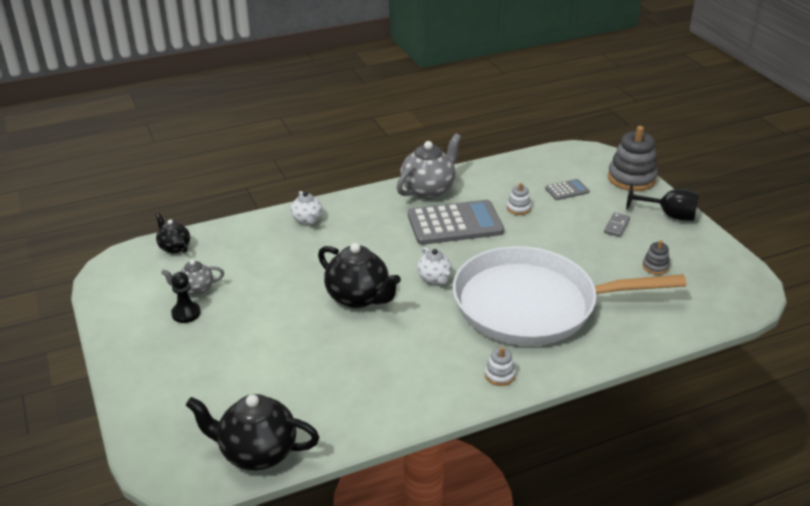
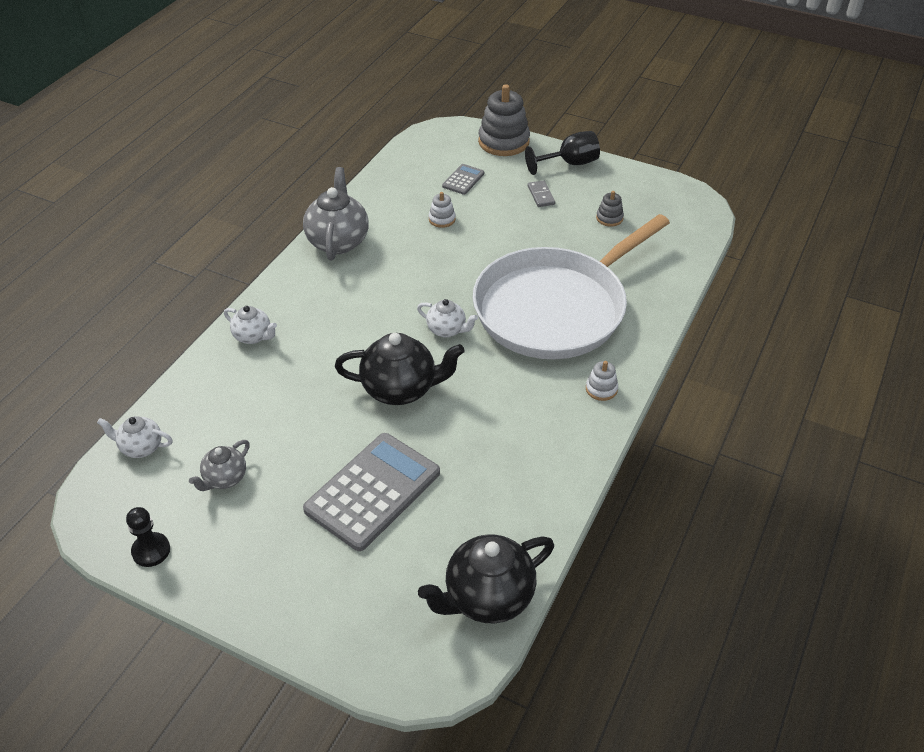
camera: 40 degrees left, 10 degrees up
black teapot [156,213,190,253] -> white teapot [97,416,173,458]
black pawn [171,272,201,323] -> black pawn moved to [126,507,170,567]
grey calculator [408,200,504,245] -> grey calculator moved to [303,433,440,551]

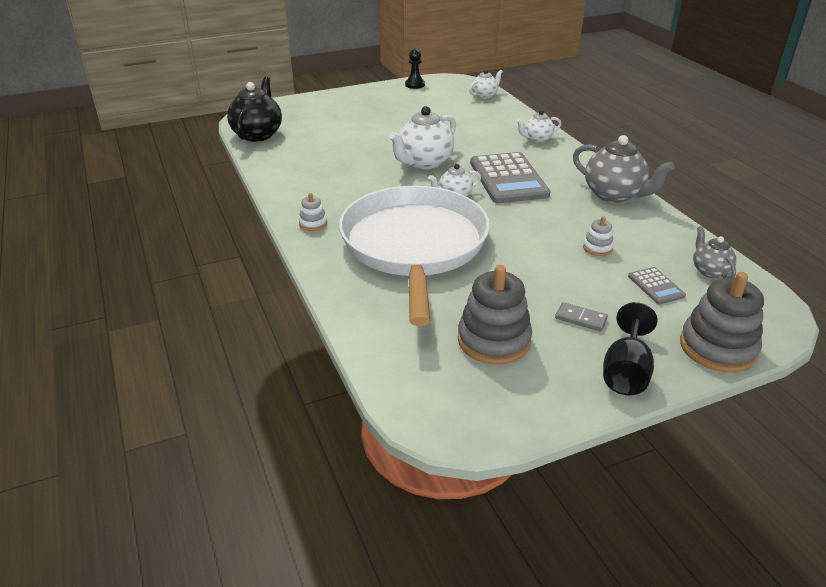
camera: 130 degrees right, 10 degrees down
grey teapot [189,440,250,491] -> grey teapot moved to [693,226,737,278]
grey calculator [303,433,440,551] -> grey calculator moved to [470,152,551,203]
black teapot [335,333,465,405] -> white teapot [389,106,456,170]
grey stacking toy [596,191,624,227] -> grey stacking toy [458,265,532,365], size x2.08

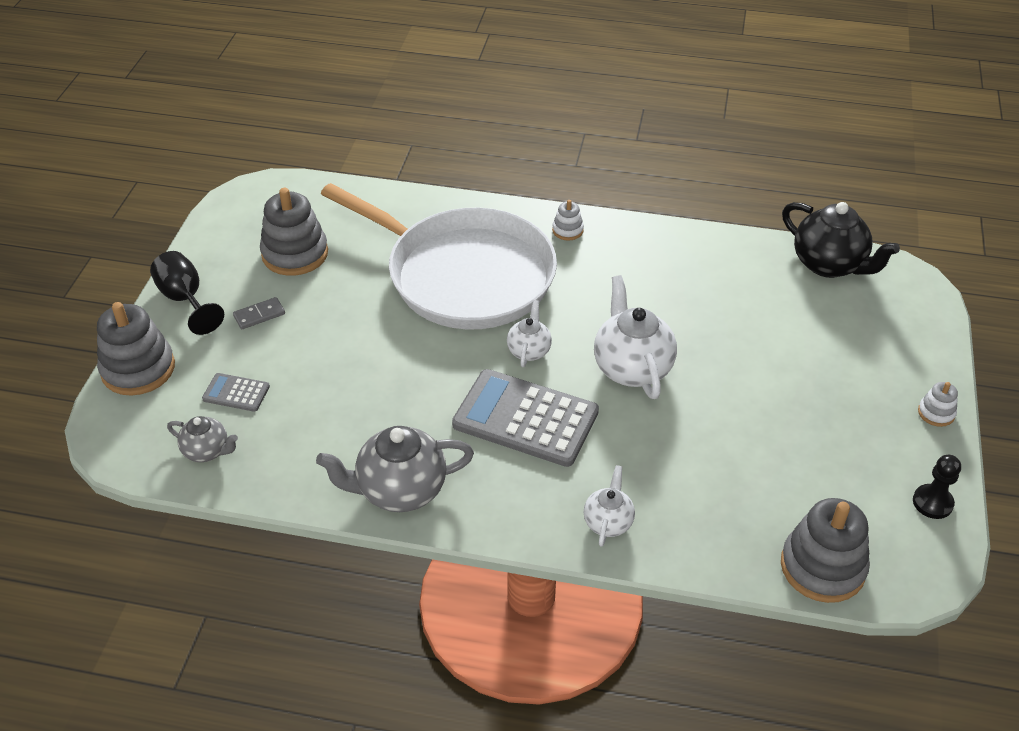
camera: 125 degrees right, 10 degrees up
white teapot [469,69,503,99] -> grey stacking toy [781,498,870,603]
white stacking toy [583,216,614,256] -> white stacking toy moved to [918,382,958,427]

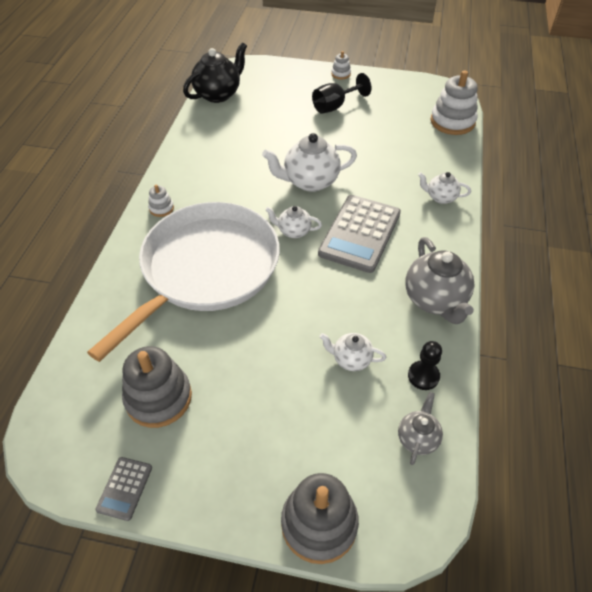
camera: 90 degrees left, 5 degrees up
black goblet [150,251,224,335] -> black goblet moved to [312,73,371,114]
grey calculator [202,373,270,412] -> grey calculator moved to [95,457,152,521]
grey domino [233,297,285,329] -> none
grey stacking toy [781,498,870,603] -> white stacking toy [430,71,478,135]
black pawn [913,455,961,519] -> black pawn moved to [408,341,442,390]
none -> white teapot [319,333,386,371]

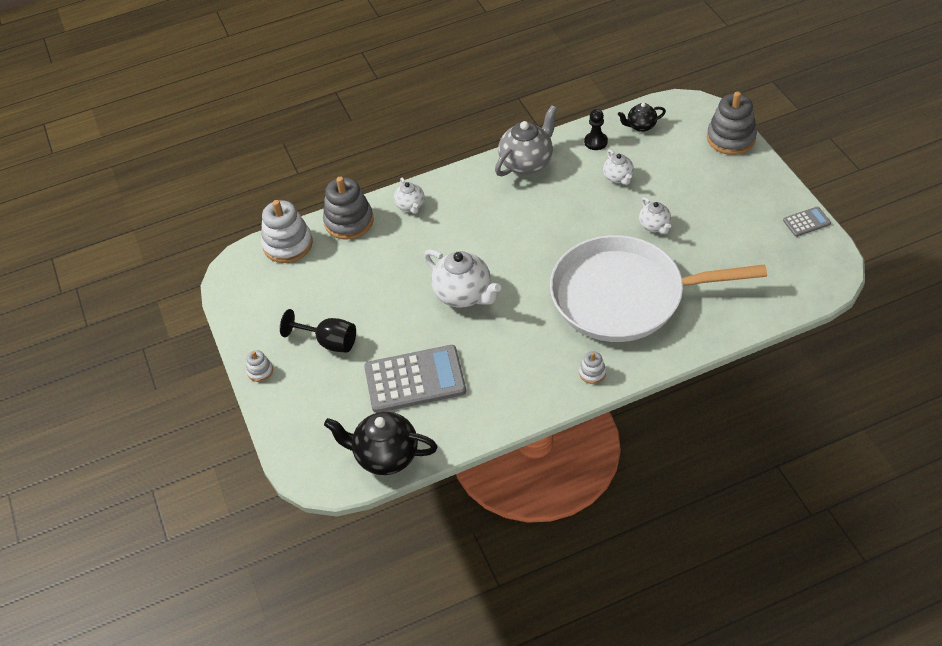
camera: 120 degrees left, 0 degrees up
grey stacking toy [122,346,192,428] -> grey stacking toy moved to [323,177,374,240]
white teapot [265,206,322,238] -> white teapot moved to [639,197,671,234]
grey calculator [318,195,401,273] -> grey calculator moved to [364,345,466,413]
grey teapot [398,392,443,465] -> black teapot [618,102,666,132]

